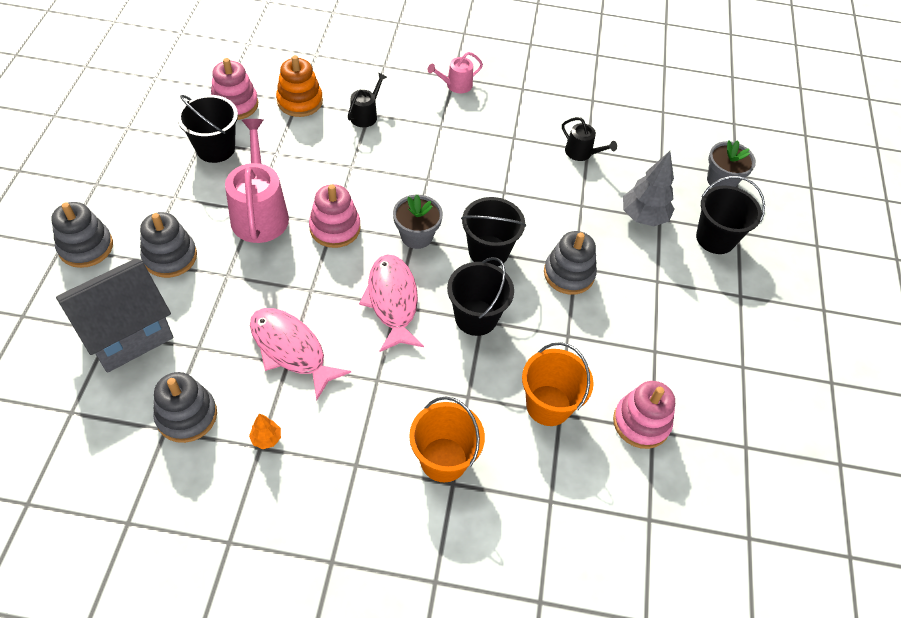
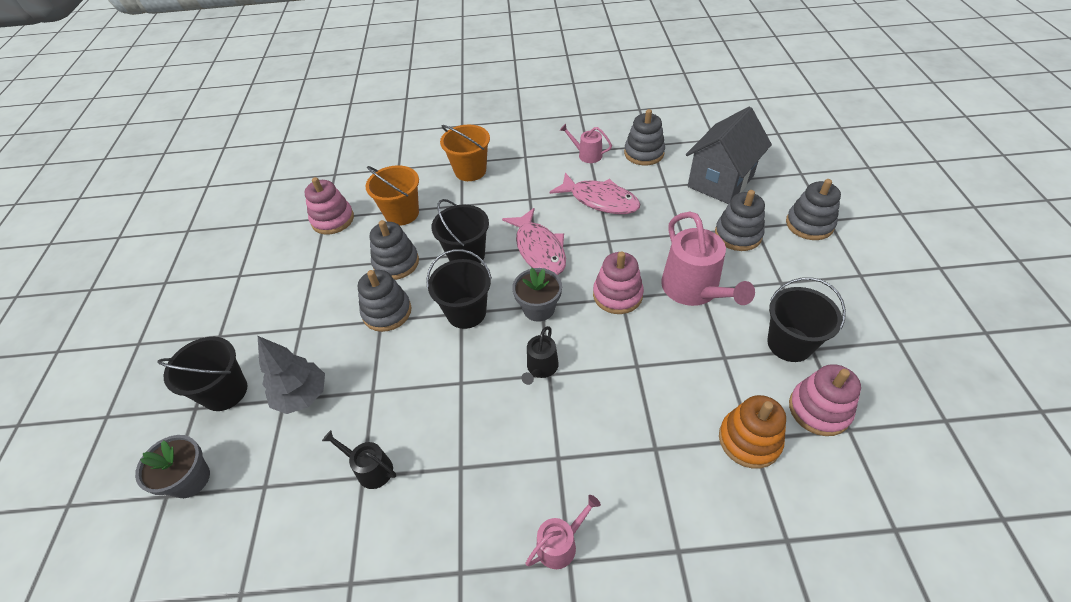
camera: 175 degrees right, 5 degrees down
orange tree [249,414,281,449] -> pink watering can [560,124,612,163]
black watering can [348,72,387,127] -> black watering can moved to [521,326,559,385]
none -> grey stacking toy [370,220,419,280]

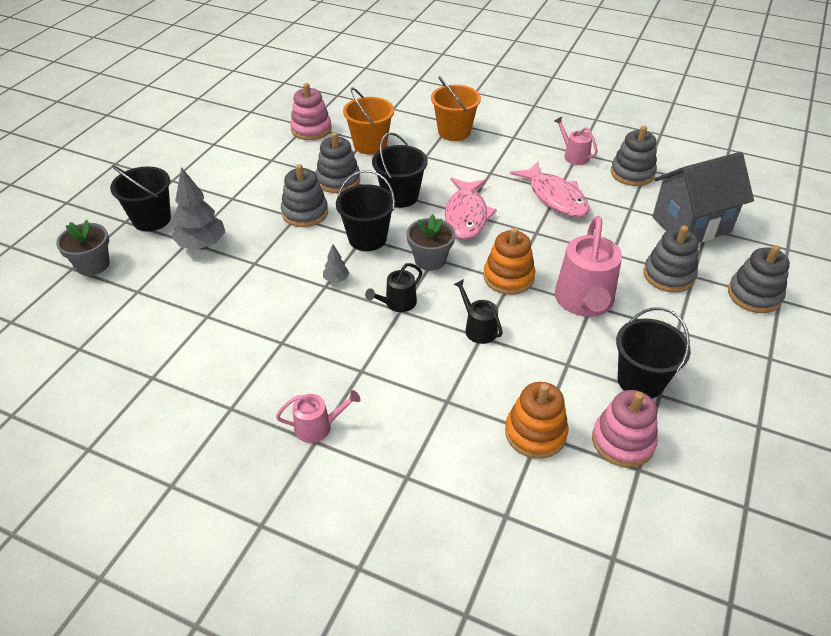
camera: 25 degrees right, 5 degrees down
black watering can [322,430,396,489] -> black watering can moved to [453,279,503,344]
pink stacking toy [593,251,644,314] -> orange stacking toy [484,228,535,295]
none -> grey tree [323,244,349,283]

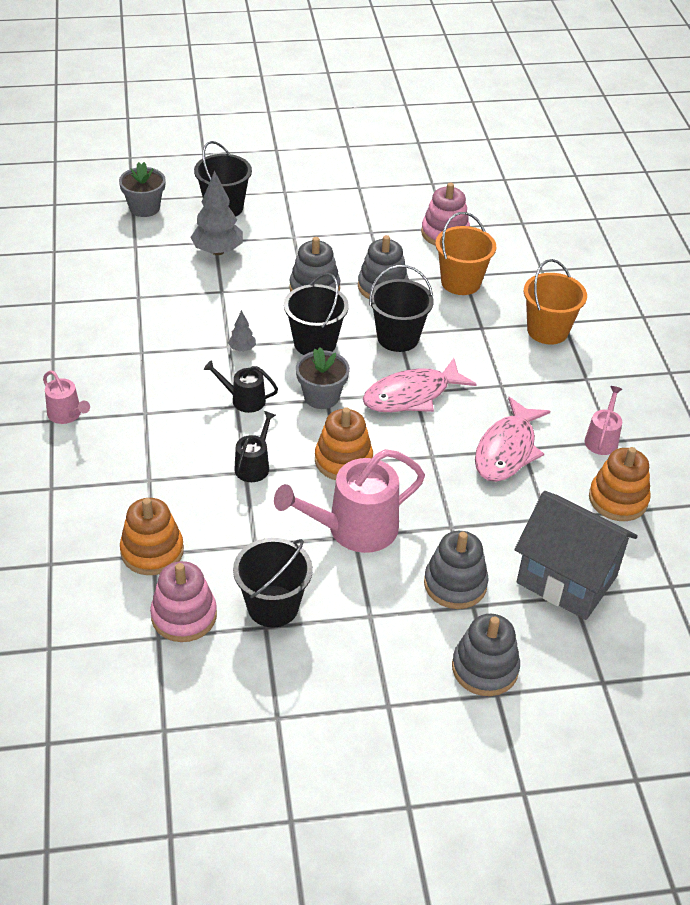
camera: 55 degrees right, 0 degrees up
grey stacking toy [611,126,657,186] -> orange stacking toy [589,447,651,521]

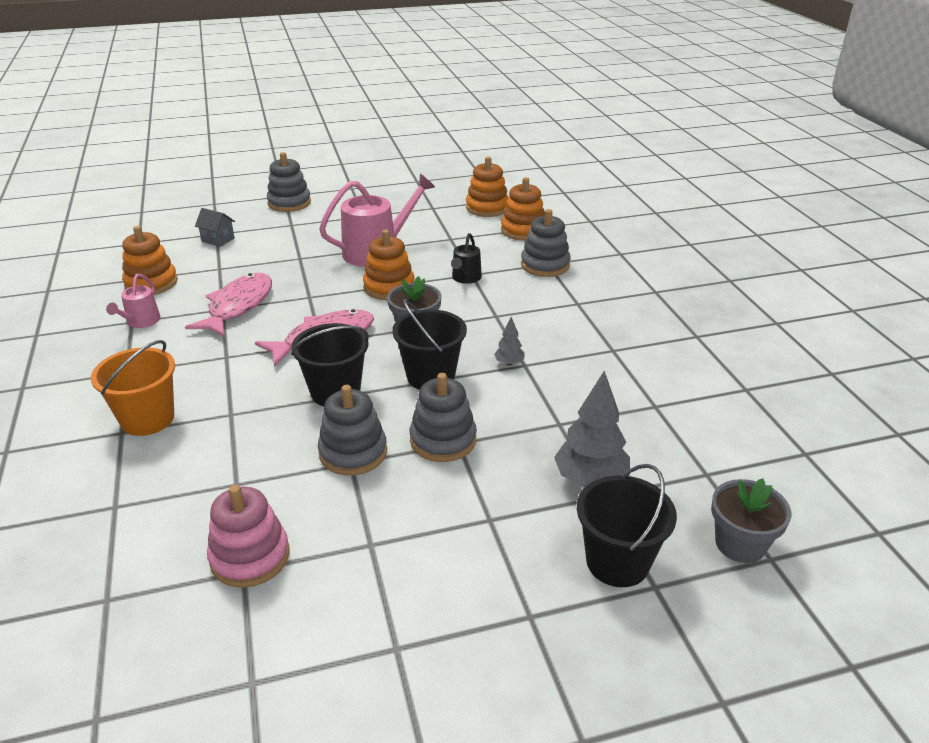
camera: 175 degrees right, 10 degrees down
pink watering can [43,370,90,424] -> none
pink stacking toy [150,561,217,642] -> orange stacking toy [466,156,509,217]
black watering can [204,360,278,413] -> none
black bucket [233,538,313,628] -> none
grey stacking toy [424,531,489,609] -> grey stacking toy moved to [521,209,571,277]
orange bucket [435,212,496,295] -> none
grey house [515,491,638,620] -> grey house [195,208,235,247], size x0.42

